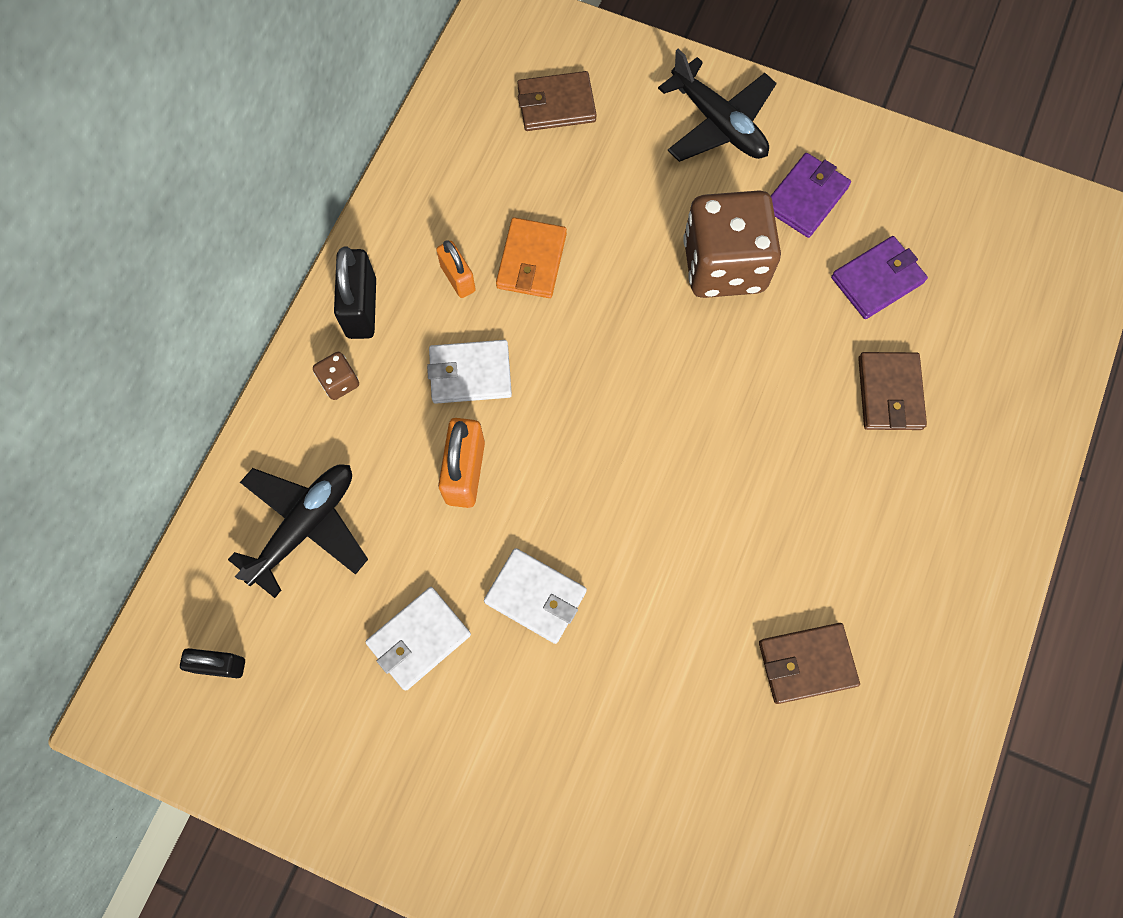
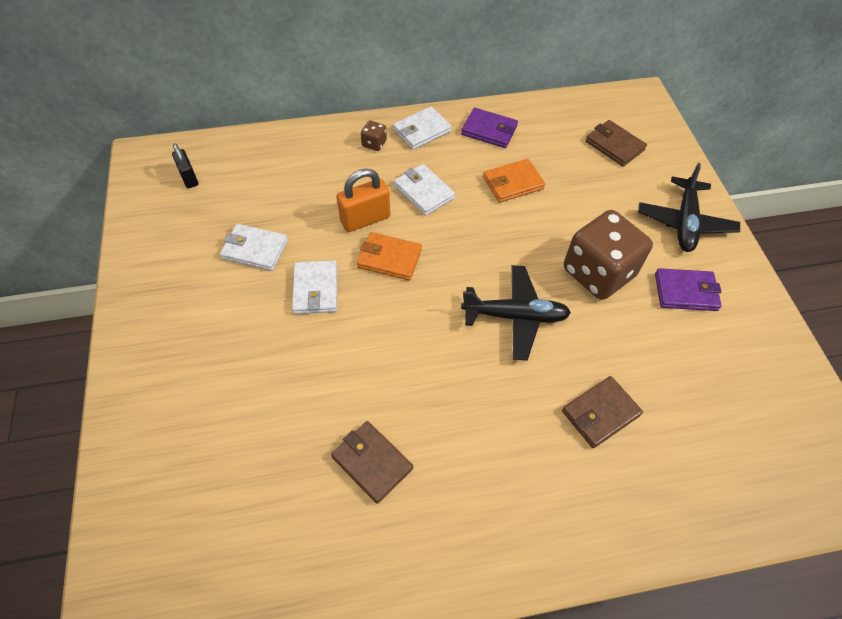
camera: 55 degrees right, 15 degrees down
black plane [228,464,368,598] -> black plane moved to [461,265,571,360]
black padlock [334,247,376,339] -> white wallet [393,106,452,150]
orange padlock [436,240,476,298] -> none
purple wallet [831,236,928,319] -> purple wallet moved to [461,108,518,148]
none -> orange wallet [357,232,422,280]

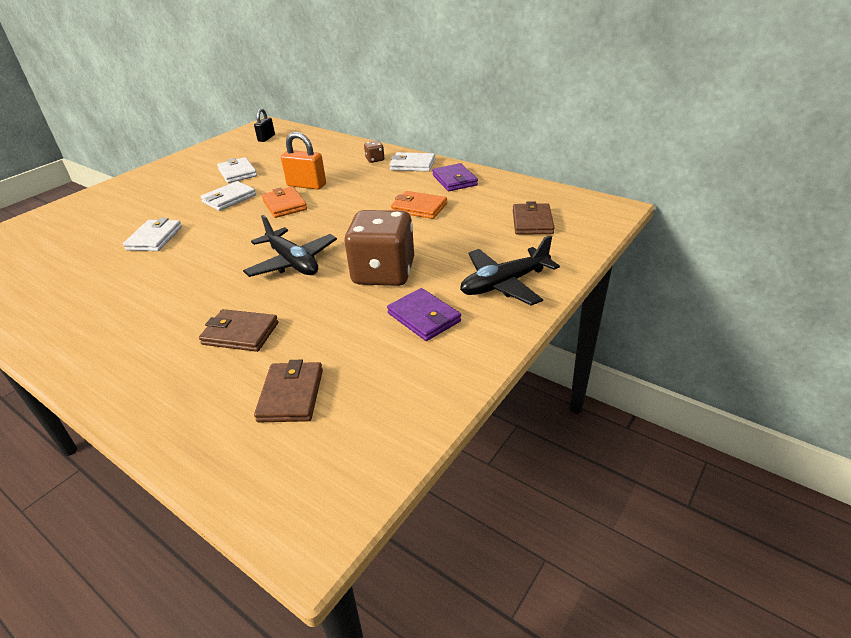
camera: 50 degrees right, 20 degrees down
brown wallet [331,421,413,504] -> brown wallet moved to [254,360,323,422]
white wallet [394,164,455,216] -> white wallet moved to [123,218,182,251]

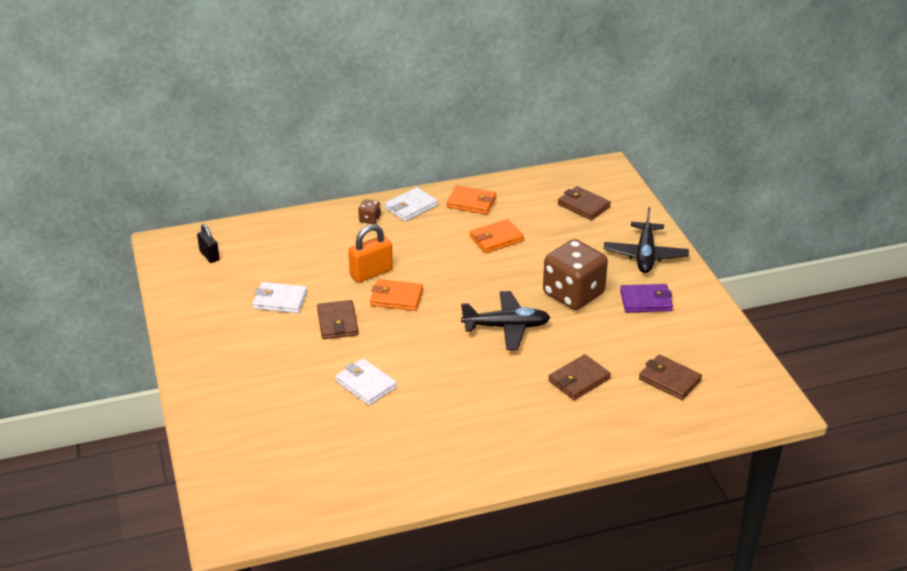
camera: 55 degrees left, 0 degrees up
white wallet [200,181,256,211] -> brown wallet [317,300,358,339]
purple wallet [432,163,478,191] -> orange wallet [447,185,496,214]

